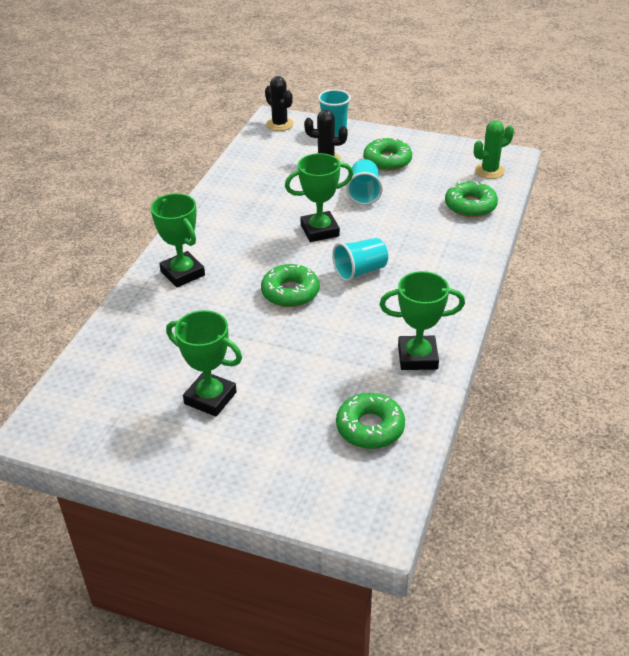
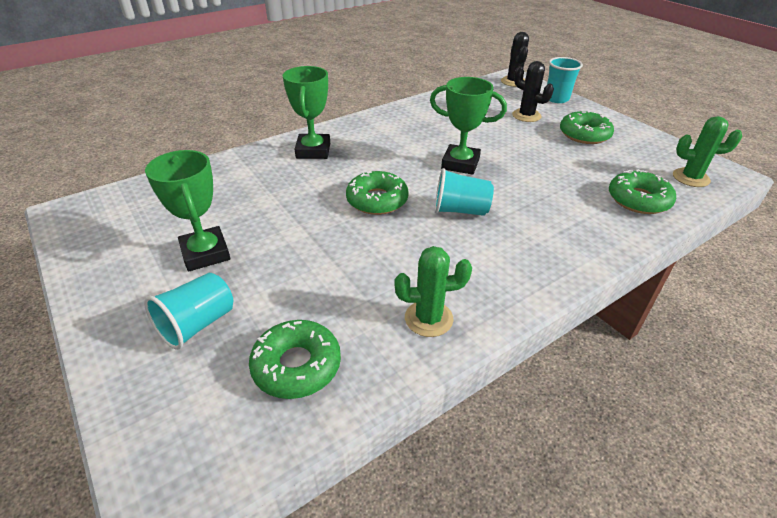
camera: 35 degrees right, 0 degrees up
turquoise cup [346,159,383,205] -> turquoise cup moved to [144,273,233,350]
green trophy [380,271,465,370] -> green cactus [394,246,472,337]

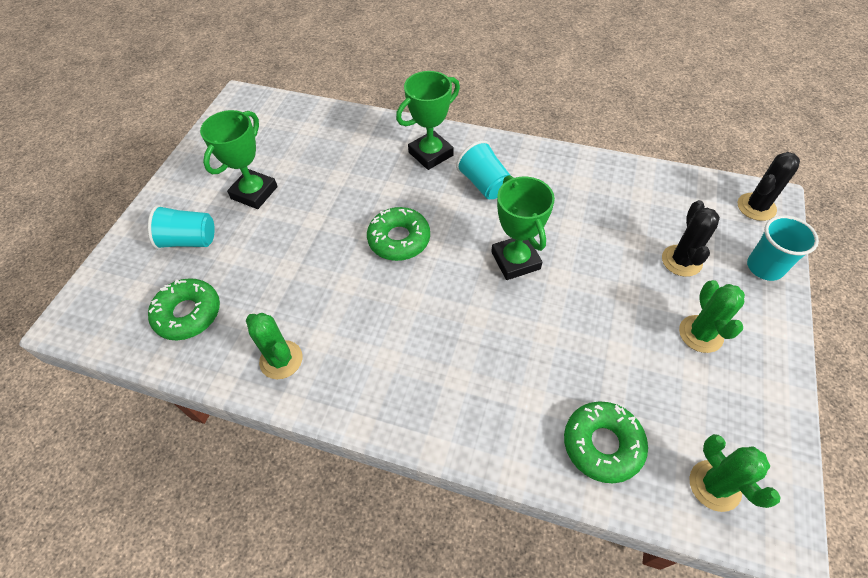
camera: 55 degrees right, 15 degrees up
turquoise cup [435,168,494,216] -> turquoise cup moved to [456,140,511,199]
green donut [560,110,614,144] -> green cactus [679,280,745,353]

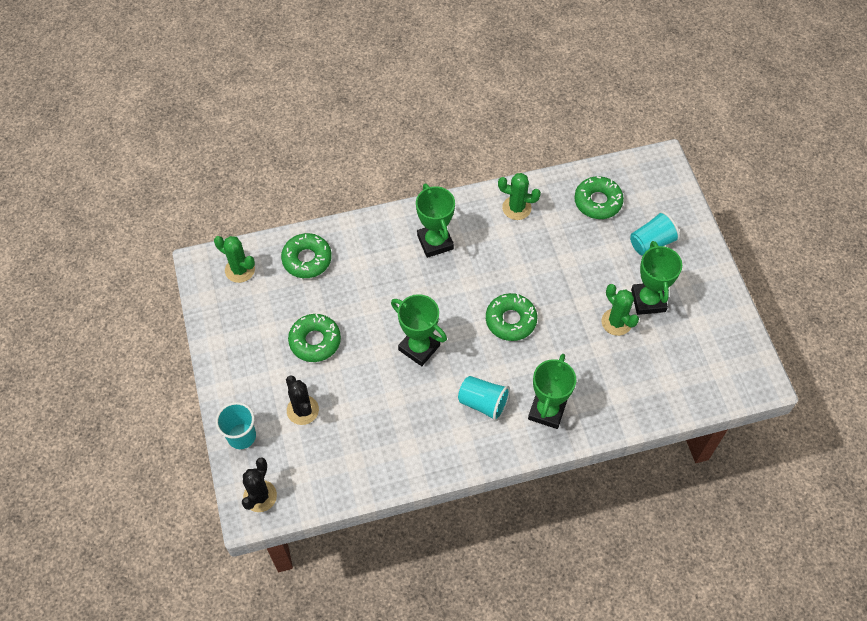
camera: 145 degrees right, 5 degrees up
green cactus [679,280,745,353] -> green cactus moved to [602,284,639,336]
none -> green donut [288,314,341,362]
none -> green trophy [416,184,455,258]

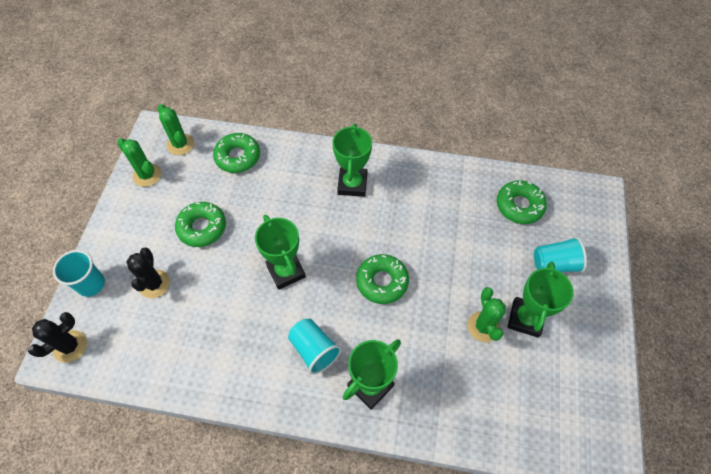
camera: 25 degrees right, 0 degrees up
green cactus [498,173,541,220] -> green cactus moved to [117,138,161,187]

